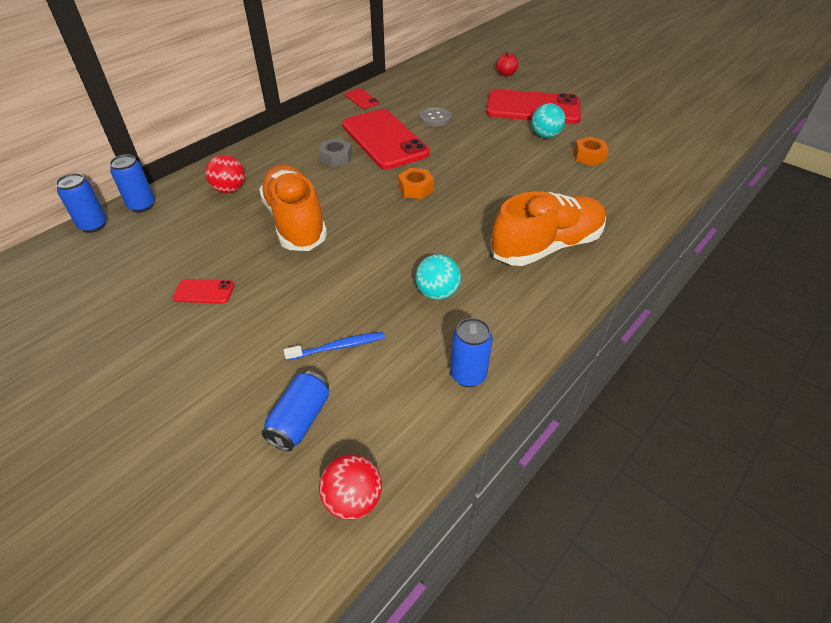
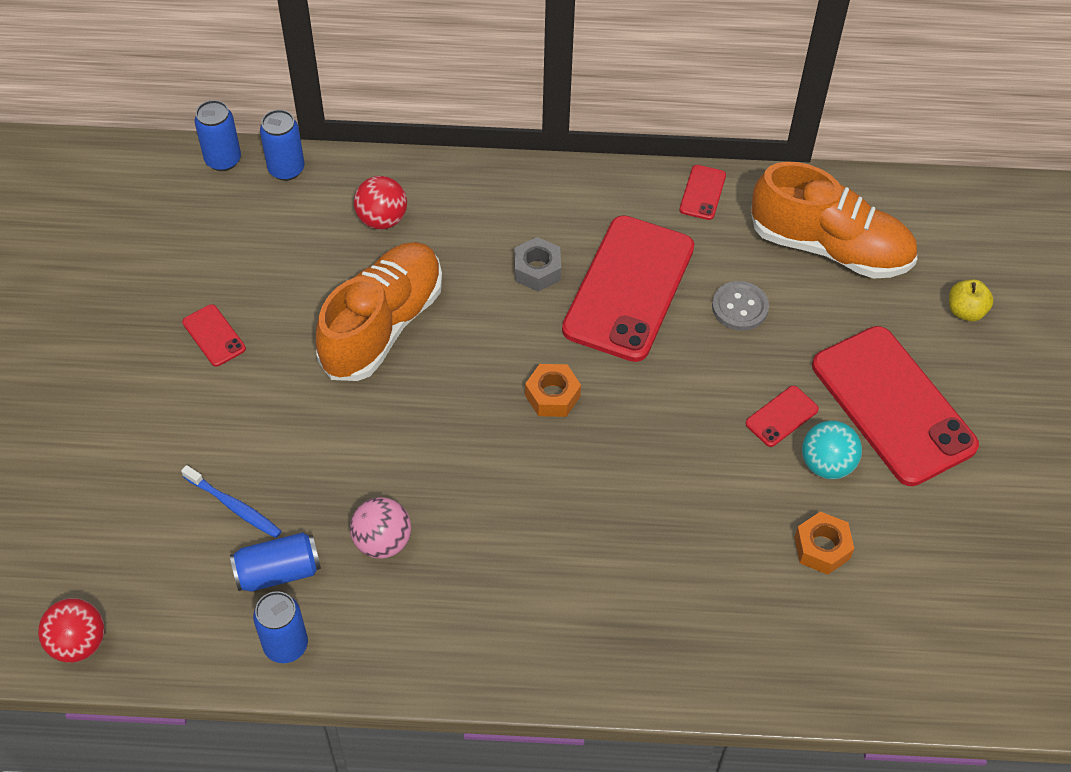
camera: 50 degrees right, 10 degrees up
blue can [262,371,329,451] -> blue can moved to [230,532,321,592]
turquoise ball [415,254,461,300] -> pink ball [350,497,411,559]
orange shoe [491,191,606,266] -> orange shoe moved to [751,162,917,279]
red apple [496,51,518,76] -> yellow apple [949,279,994,321]
none -> red phone [745,386,819,447]

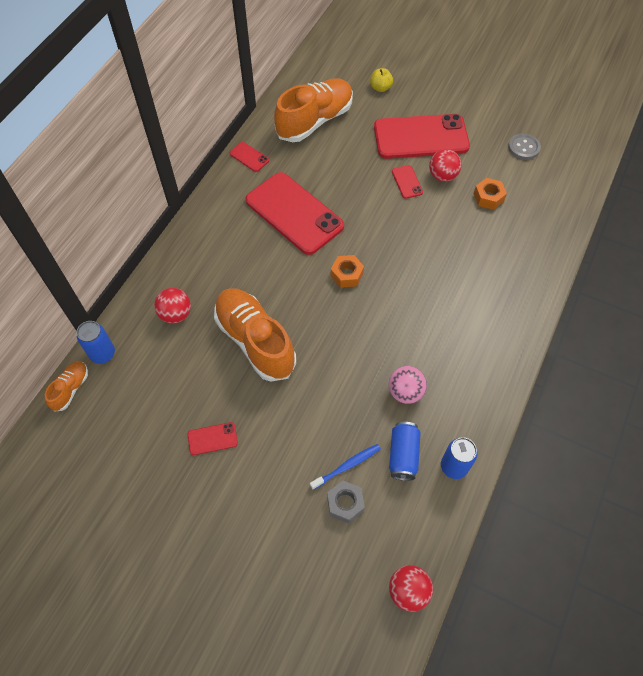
camera: 65 degrees left, 5 degrees up
blue can [195,100,241,171] -> orange shoe [45,361,88,412]
grey nut [514,237,561,291] -> grey nut moved to [327,481,365,524]
grey button [712,281,769,331] -> grey button moved to [508,133,541,160]
turquoise ball [802,421,862,479] -> red ball [429,149,462,182]

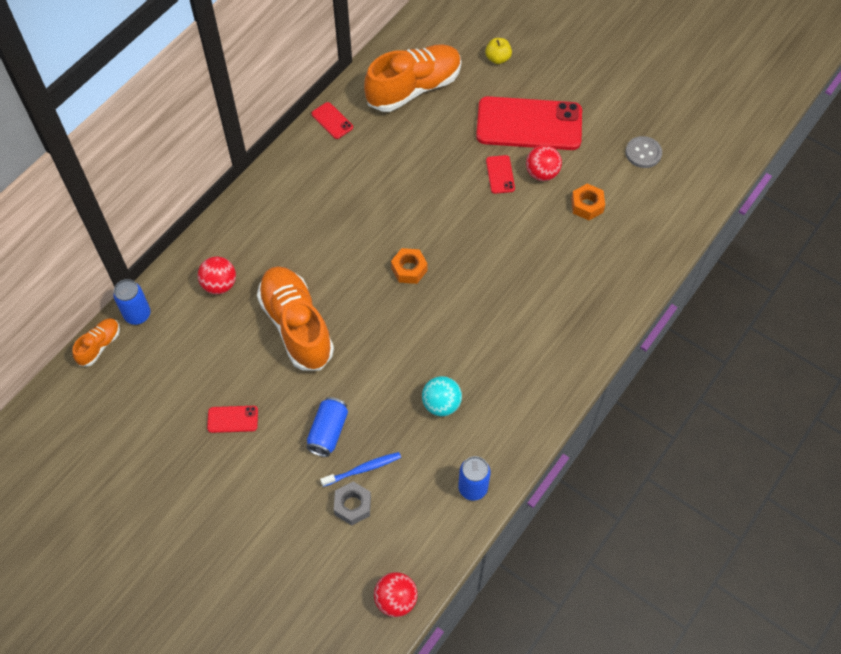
camera: 10 degrees right, 0 degrees up
red phone [246,172,344,255] -> none
pink ball [389,366,427,404] -> turquoise ball [422,376,462,416]
blue can [389,422,421,481] -> blue can moved to [306,397,348,457]

